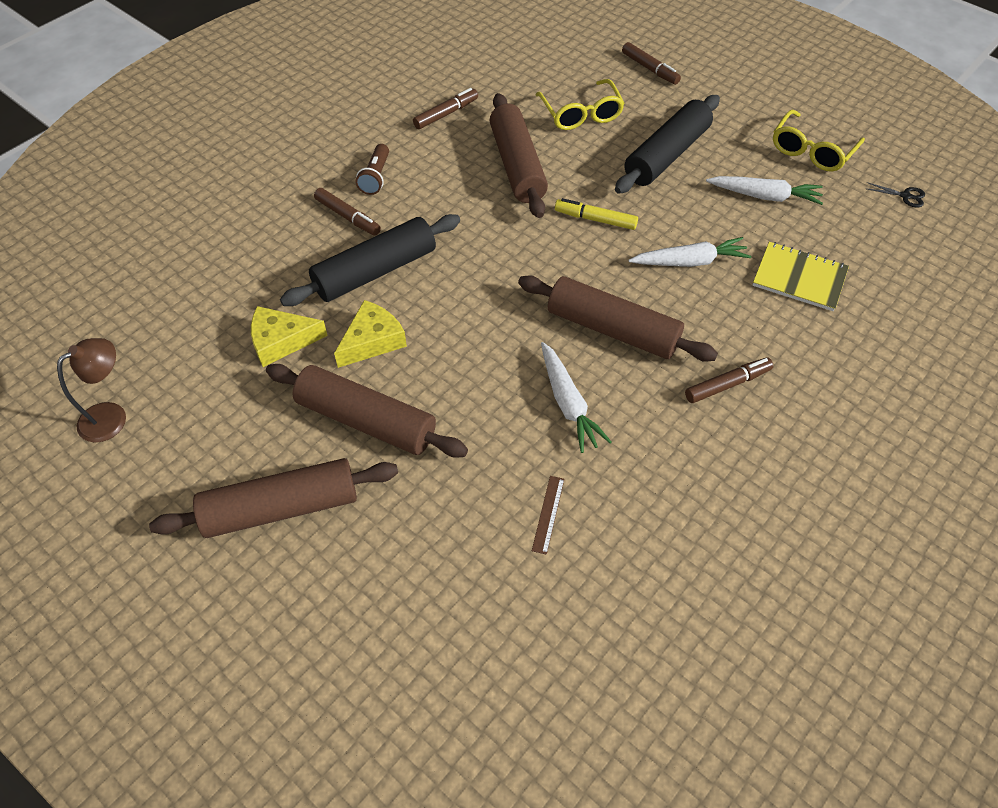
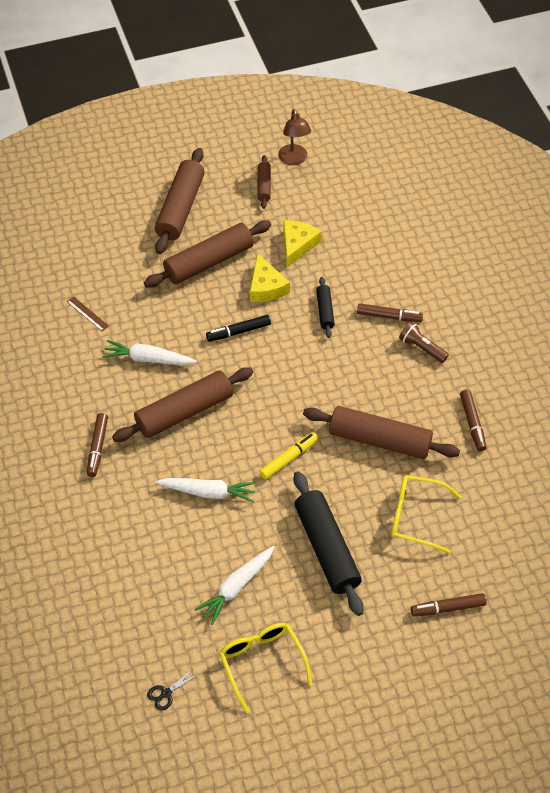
camera: 120 degrees right, 0 degrees up
black rolling pin [280,214,460,306] -> black rolling pin [316,277,335,338], size x0.50
brown marker [314,188,381,236] -> brown marker turned 150 degrees counterclockwise [357,303,423,322]
white carrot [628,237,751,267] -> white carrot turned 105 degrees counterclockwise [156,478,256,502]
yellow notebook [753,242,849,311] -> none
none -> black marker [206,315,271,342]
none -> brown rolling pin [257,155,271,209]

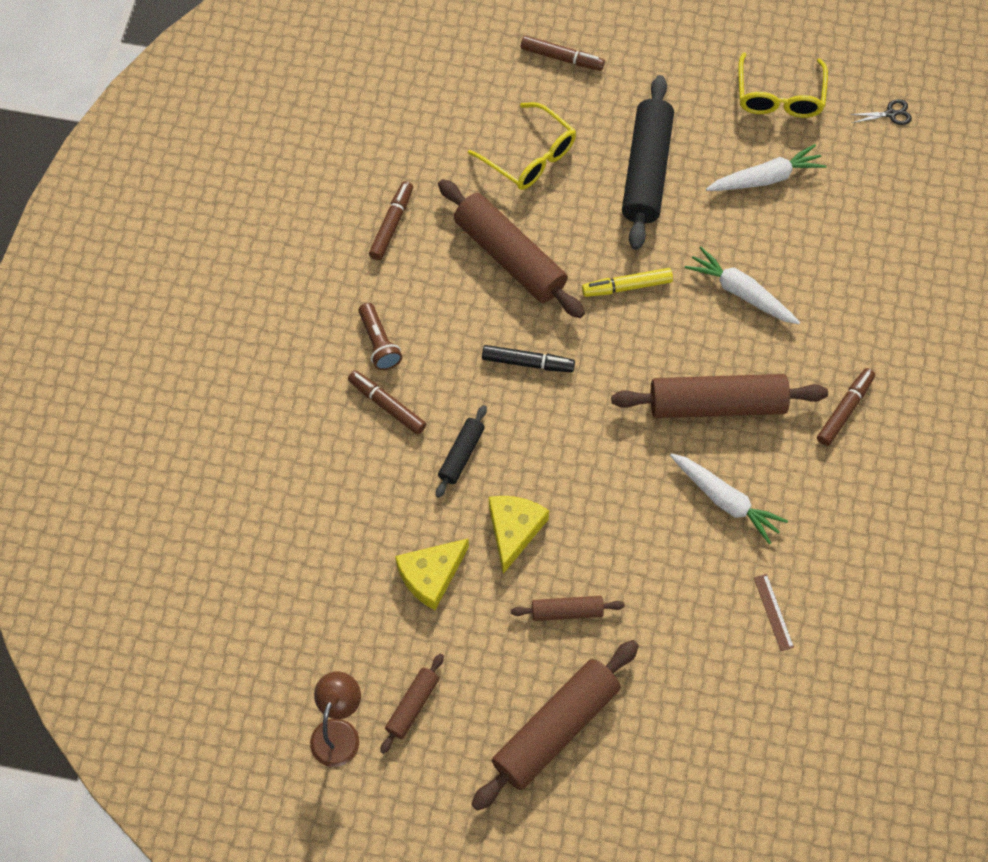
camera: 150 degrees left, 10 degrees up
brown rolling pin [144,220,271,288] -> brown rolling pin [511,596,624,621], size x0.50
black marker [206,315,271,342] -> black marker moved to [482,345,575,372]

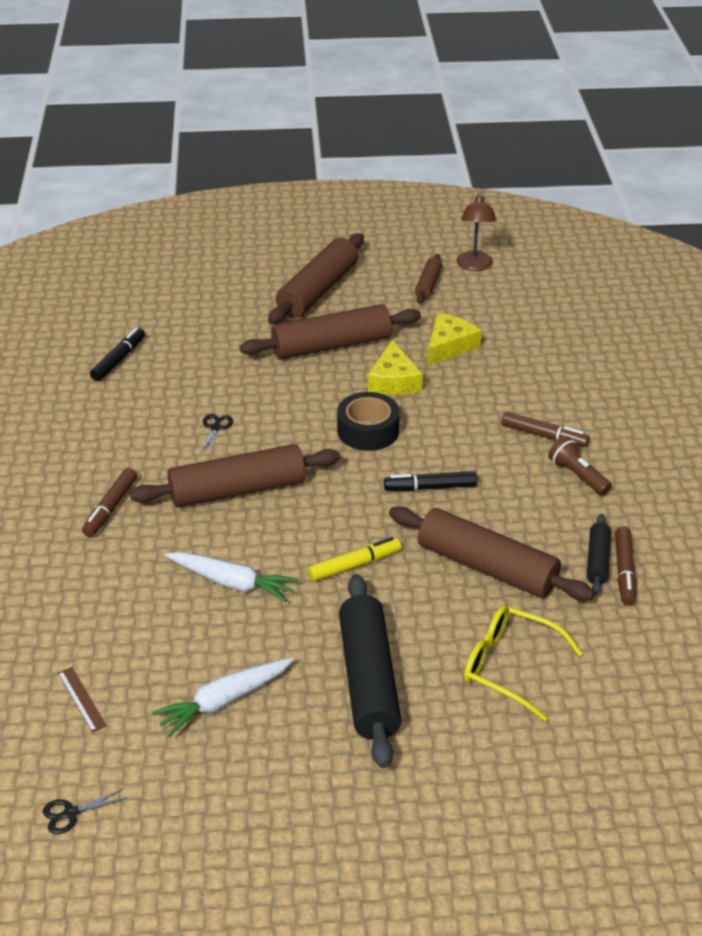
camera: 165 degrees right, 25 degrees down
black rolling pin [436,405,487,498] -> black rolling pin moved to [587,514,611,595]
brown rolling pin [511,596,624,621] -> brown rolling pin [240,304,421,359], size x2.00
brown marker [521,36,605,71] -> none
white carrot [670,453,788,544] -> black scissors [200,414,233,455]
yellow glasses [738,52,828,118] -> none
brown ruler [754,574,794,651] -> brown ruler moved to [58,667,107,733]
none -> black marker [90,327,145,381]
none -> black tape [337,392,400,451]

